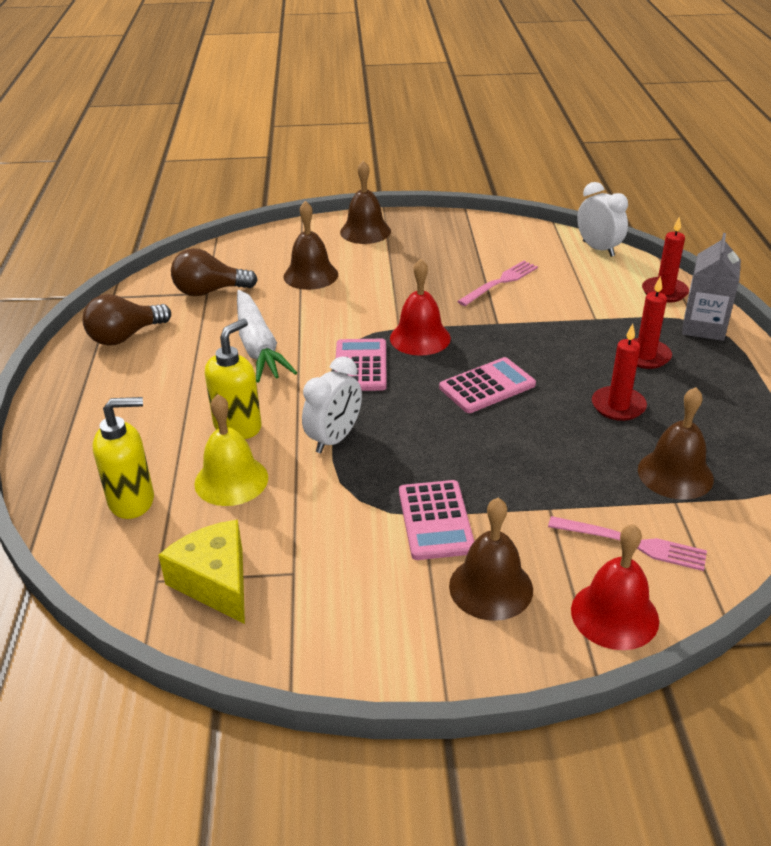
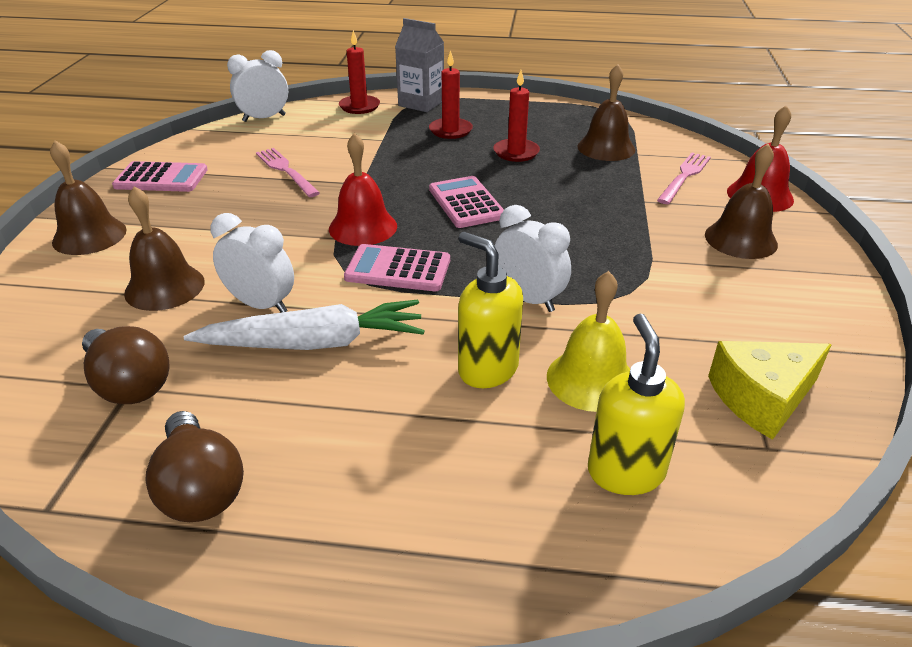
camera: 80 degrees left, 0 degrees up
brown light bulb [171,248,258,296] -> brown light bulb turned 45 degrees counterclockwise [82,326,170,404]
pink calculator [399,480,474,560] -> pink calculator moved to [112,161,208,192]
none -> white clock [211,213,294,313]

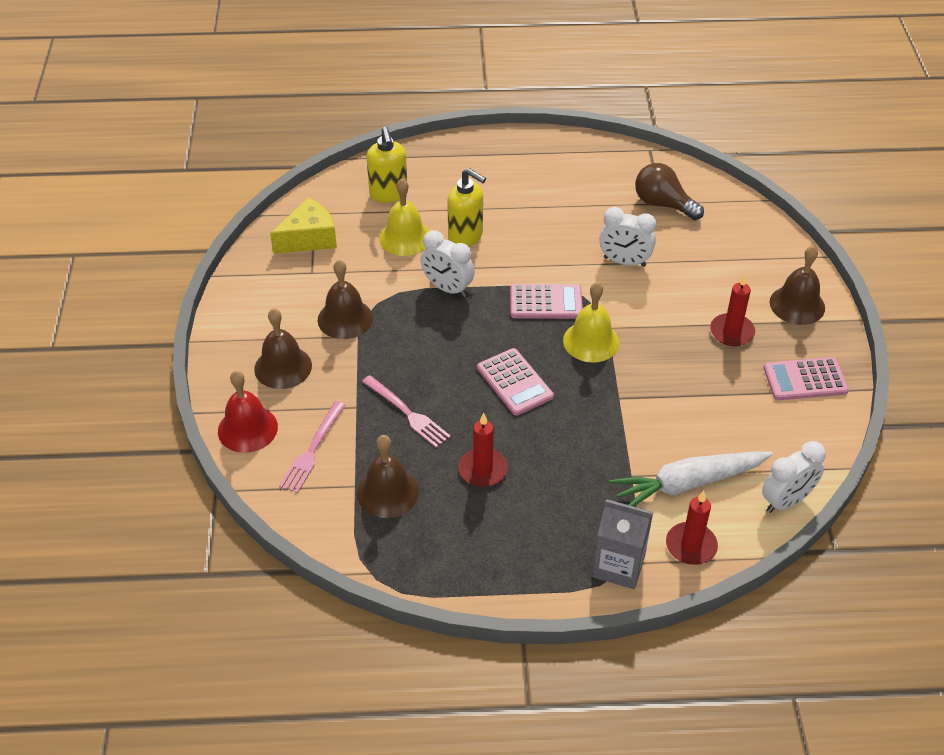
camera: 170 degrees right, 10 degrees up
brown bell [124,186,204,311] -> brown bell moved to [318,260,373,339]
brown light bulb [145,411,244,522] -> none
white carrot [184,300,424,350] -> white carrot moved to [609,452,773,507]
pink fork [256,148,320,197] -> pink fork moved to [362,375,451,448]
red bell [329,133,397,246] -> yellow bell [563,282,620,363]
red candle [429,50,473,139] -> red candle moved to [710,274,755,346]

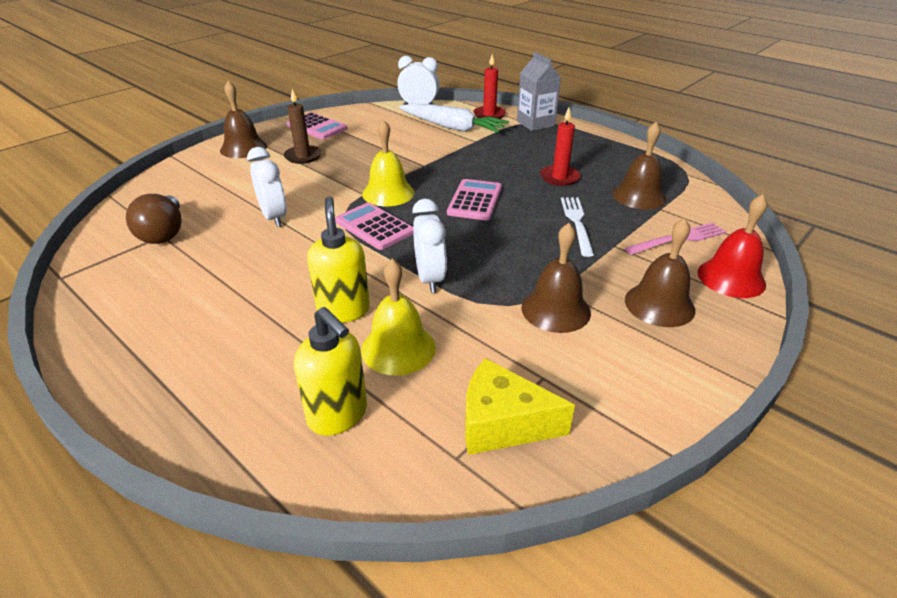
camera: 135 degrees left, 10 degrees down
pink fork [362,375,451,448] -> white fork [561,197,594,257]
yellow soap dispenser [367,127,407,203] -> yellow soap dispenser turned 105 degrees clockwise [294,307,367,436]
red candle [710,274,755,346] -> brown candle [284,89,322,164]

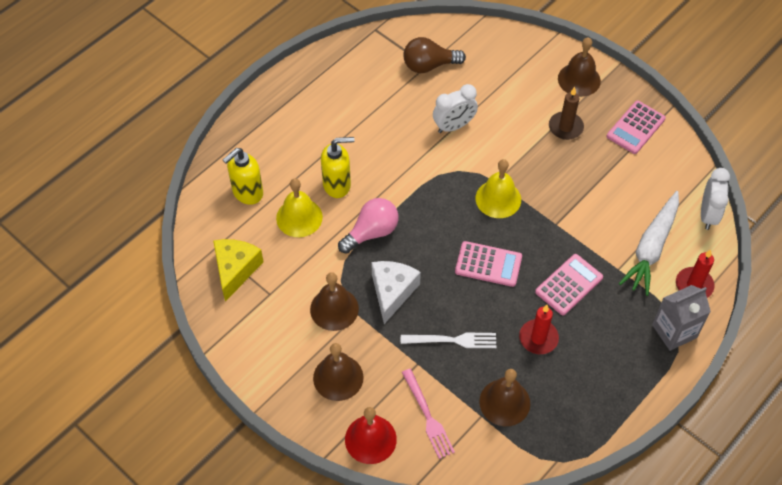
camera: 90 degrees right, 20 degrees up
pink calculator [335,202,413,250] -> pink calculator moved to [535,254,603,315]
white clock [412,199,447,293] -> pink light bulb [338,198,398,254]
none -> white cheese [371,261,421,324]

